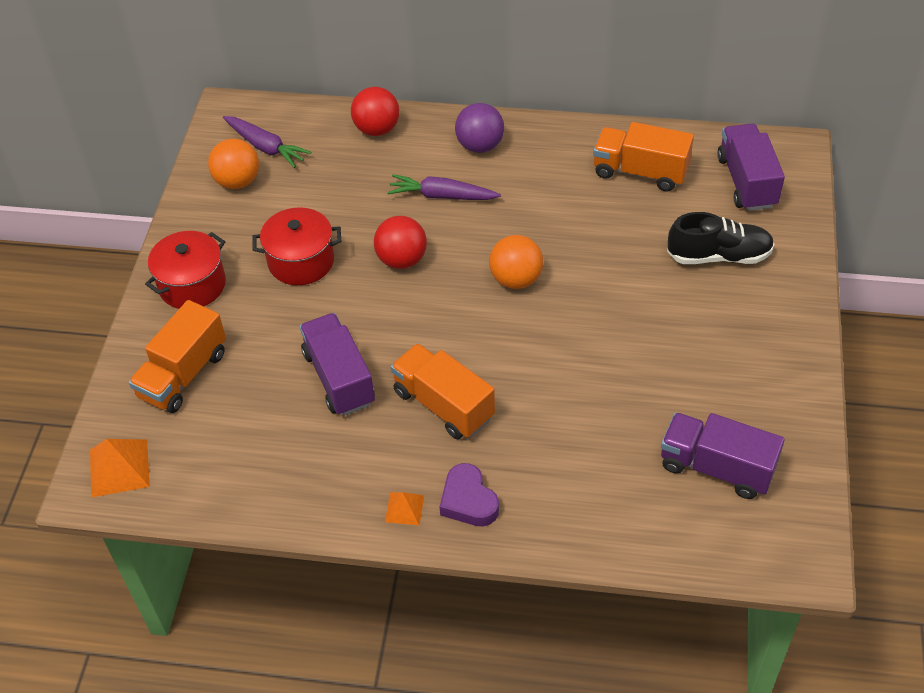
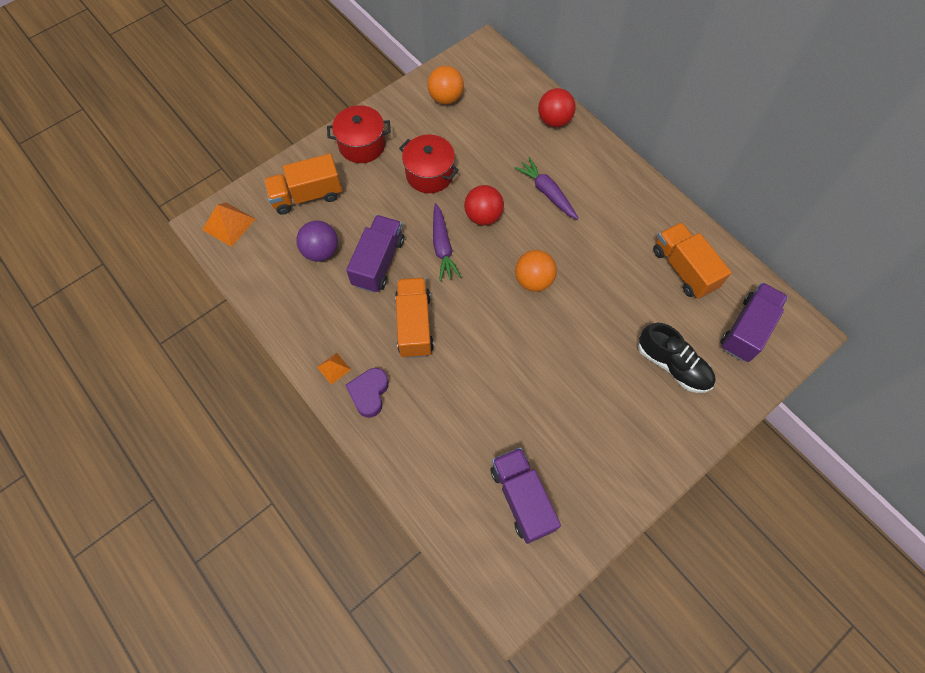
camera: 40 degrees right, 15 degrees up
purple carrot [223,116,311,168] -> purple carrot moved to [433,203,461,281]
purple ball [455,103,504,153] -> purple ball moved to [296,221,338,262]

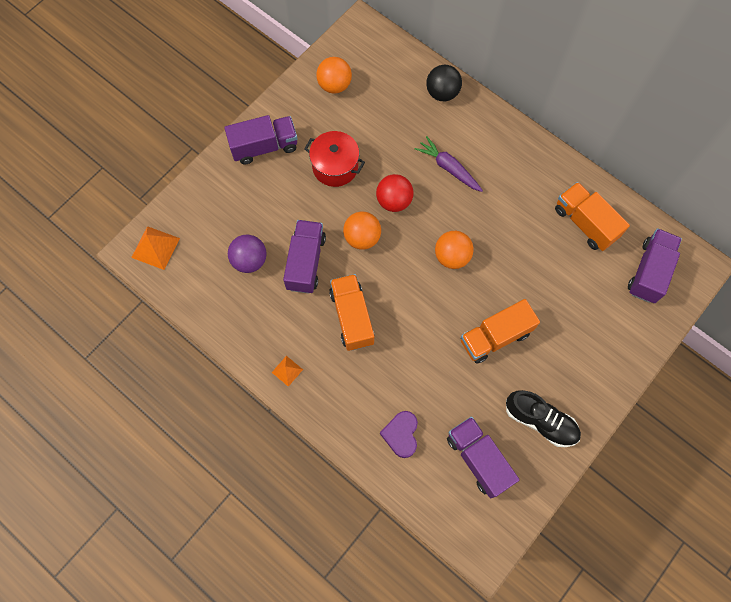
camera: 10 degrees left, 5 degrees up
orange truck [263,154,342,215] -> orange truck moved to [461,299,540,364]
red pot [327,105,391,163] -> purple truck [224,115,298,165]
purple heart [345,368,389,418] -> purple heart moved to [380,411,418,458]
purple carrot [433,203,461,281] -> orange ball [343,212,381,250]
red ball [538,88,576,127] -> black ball [426,65,462,101]
black shoe [638,323,716,393] -> black shoe moved to [506,390,581,447]

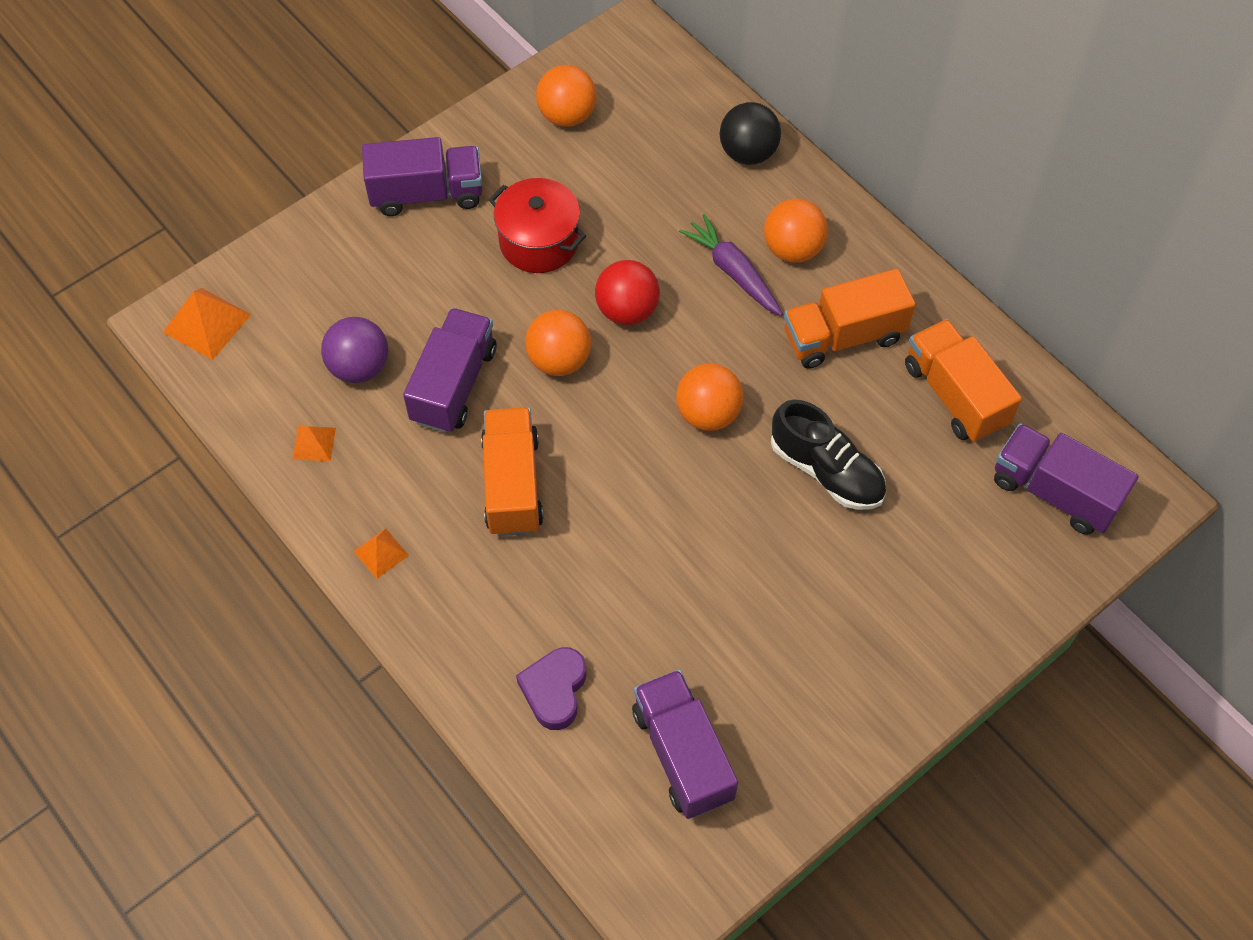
camera: 10 degrees right, 10 degrees down
orange truck [461,299,540,364] -> orange truck moved to [784,269,916,369]
black shoe [506,390,581,447] -> black shoe moved to [771,400,886,510]
purple truck [628,228,682,303] -> purple truck turned 90 degrees counterclockwise [994,423,1138,535]
none -> orange pyramid [292,426,336,461]
none -> orange ball [764,198,828,263]

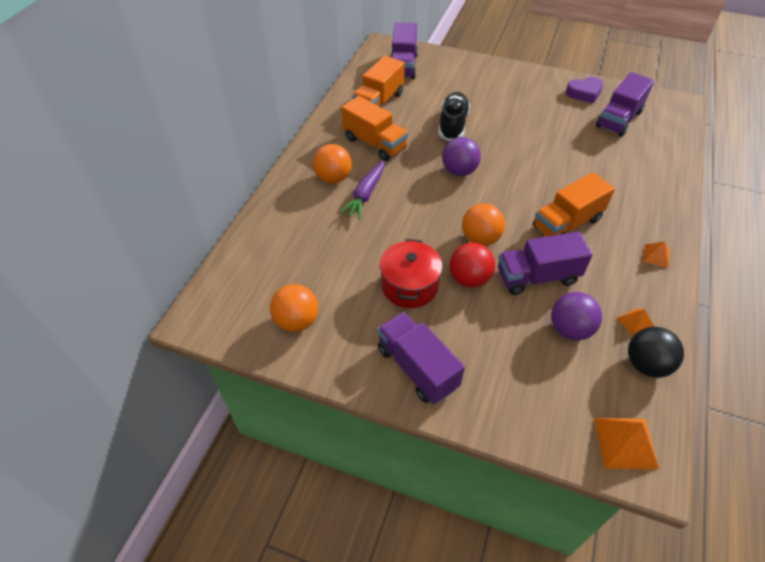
camera: 120 degrees left, 10 degrees down
purple heart [516,647,586,730] -> purple heart moved to [566,77,603,103]
red ball [595,260,660,325] -> red ball moved to [449,243,495,288]
orange ball [676,363,744,431] -> purple ball [442,137,481,176]
black ball [720,102,781,165] -> black ball moved to [628,327,684,378]

